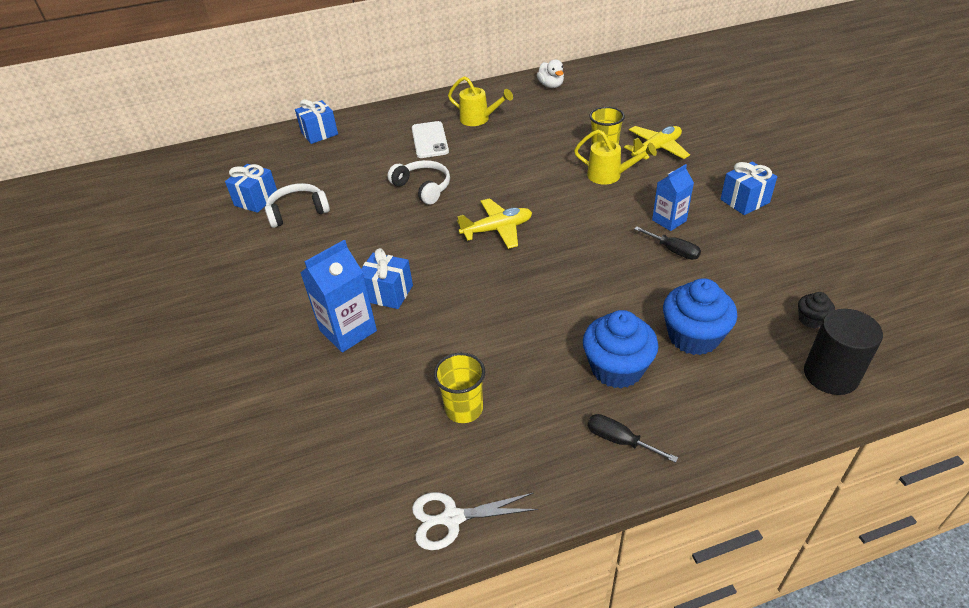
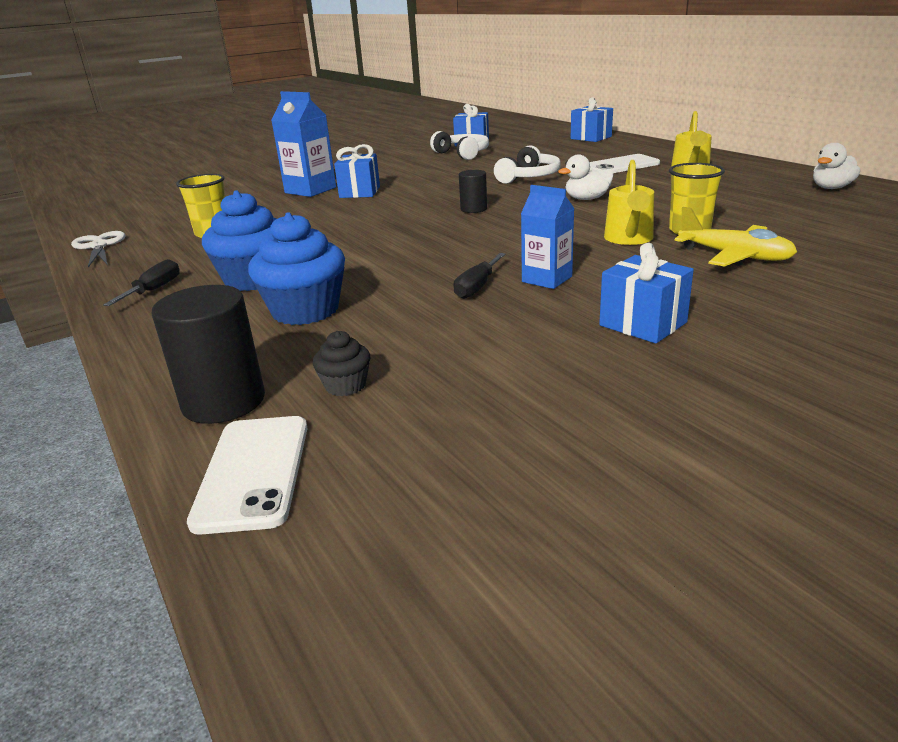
camera: 75 degrees right, 15 degrees down
yellow plane [457,198,532,249] -> black cylinder [459,170,487,213]
none -> white phone [187,416,308,535]
none -> white duck [558,155,614,200]

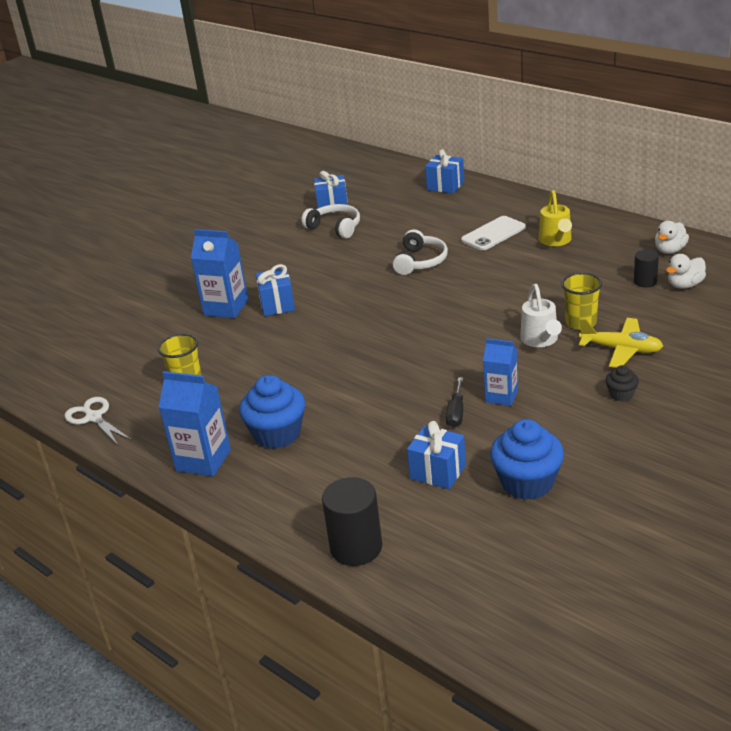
camera: 15 degrees left, 5 degrees up
black screwdriver [103,259,180,306] -> blue carton [159,371,231,476]
white phone [187,416,308,535] -> none
blue cupcake [248,212,345,325] -> blue cupcake moved to [490,419,564,500]
black cupcake [313,331,370,396] -> black cupcake moved to [606,365,639,401]
black cylinder [459,170,487,213] -> black cylinder moved to [634,250,659,287]
white duck [558,155,614,200] -> white duck moved to [666,254,706,289]
blue gift [599,243,694,343] -> blue gift moved to [407,421,466,489]
yellow watering can [604,160,654,245] -> white watering can [520,284,562,347]

